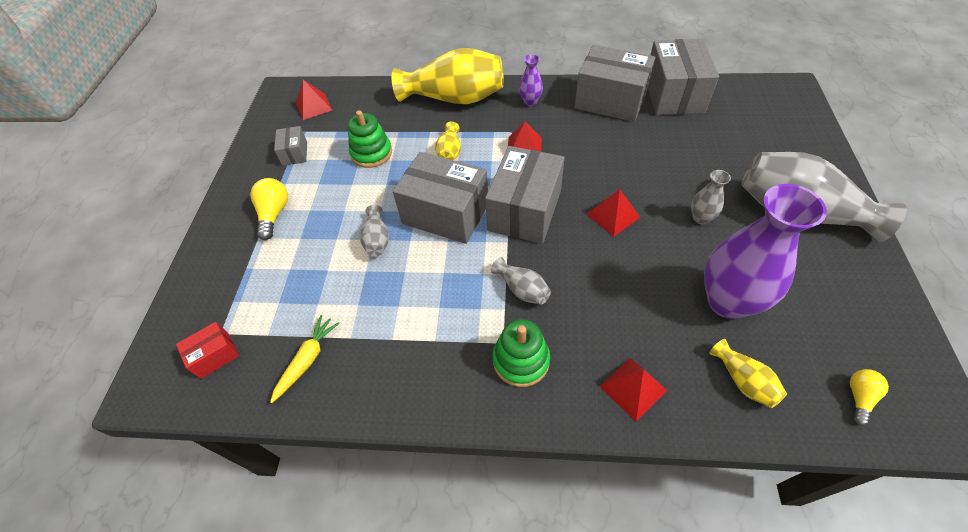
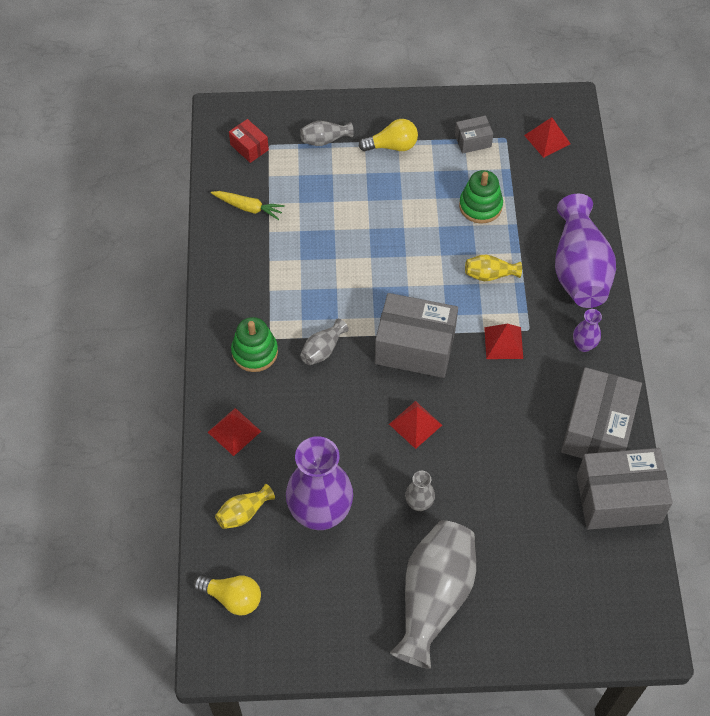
camera: 80 degrees right, 5 degrees up
grey vase [360,205,389,257] -> grey vase moved to [300,121,354,146]
yellow vase [392,48,504,104] -> purple vase [555,194,616,308]
grey box [393,152,488,244] -> none
yellow light bulb [850,369,889,426] -> yellow light bulb [193,575,261,615], size x1.54

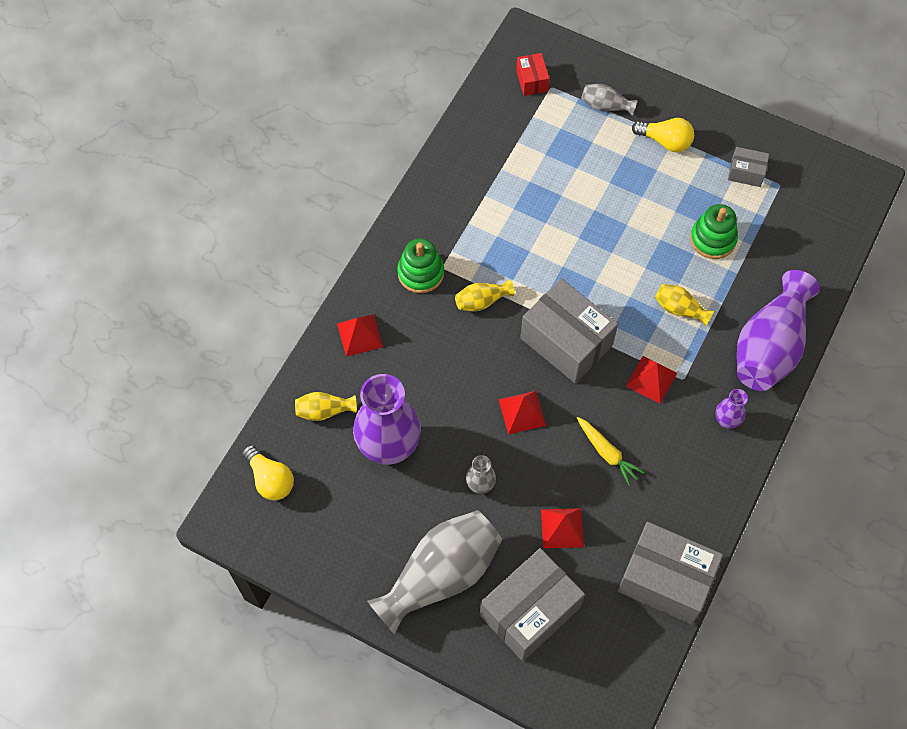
camera: 30 degrees right, 5 degrees up
yellow carrot [211,191,285,220] -> yellow carrot moved to [577,417,645,486]
grey vase [300,319,349,365] -> yellow vase [455,279,515,312]
red pyramid [524,117,571,158] -> red pyramid moved to [541,508,584,548]
grey box [561,367,642,459] -> grey box moved to [480,548,585,661]

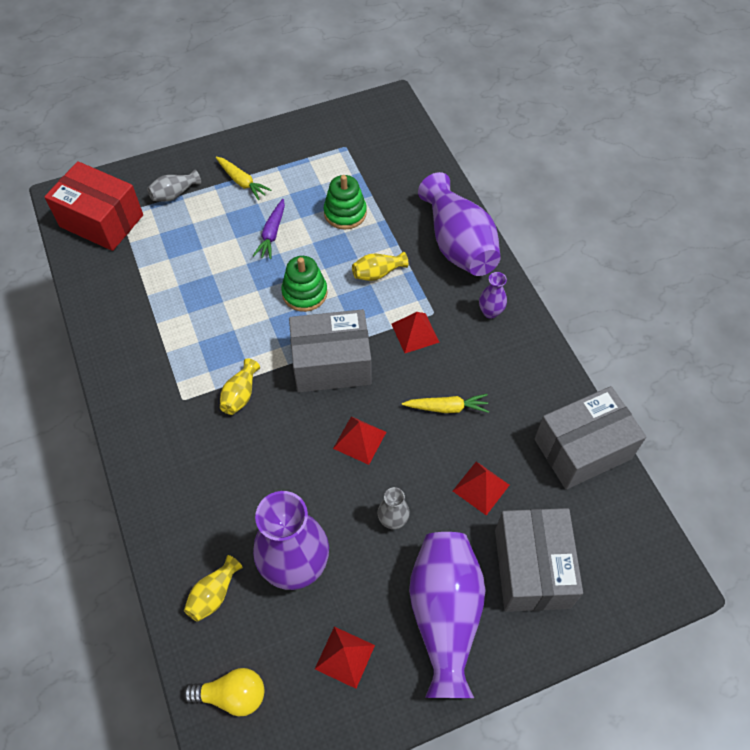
camera: 50 degrees left, 5 degrees down
red pyramid [337,314,383,357] -> red pyramid moved to [315,627,375,689]
grey vase [367,510,502,635] -> purple vase [409,532,486,698]
green stacking toy [397,238,444,293] -> green stacking toy moved to [281,256,328,312]
red box [516,53,550,96] -> red box [44,161,143,251], size x2.08
yellow light bulb [632,118,694,152] -> yellow carrot [215,157,271,200]
grey box [728,147,769,187] -> none
none -> purple carrot [253,199,285,259]

